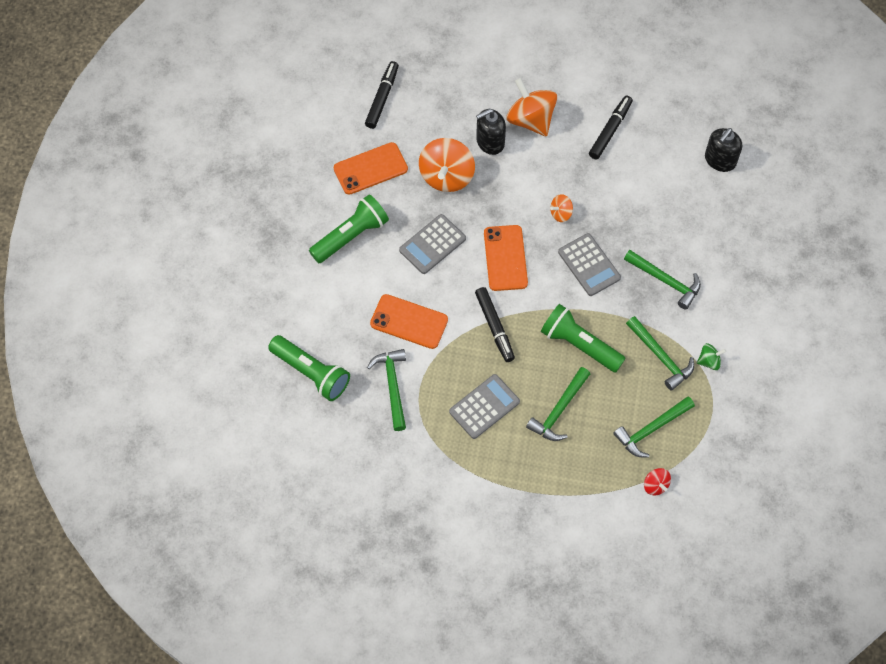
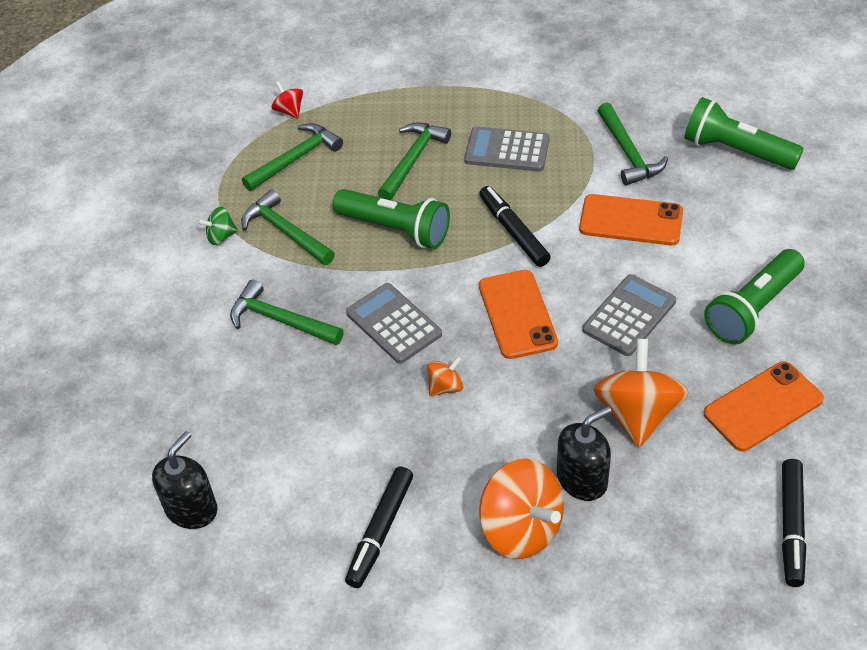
camera: 175 degrees right, 15 degrees down
grey calculator [449,374,520,439] -> grey calculator turned 60 degrees clockwise [464,126,550,172]

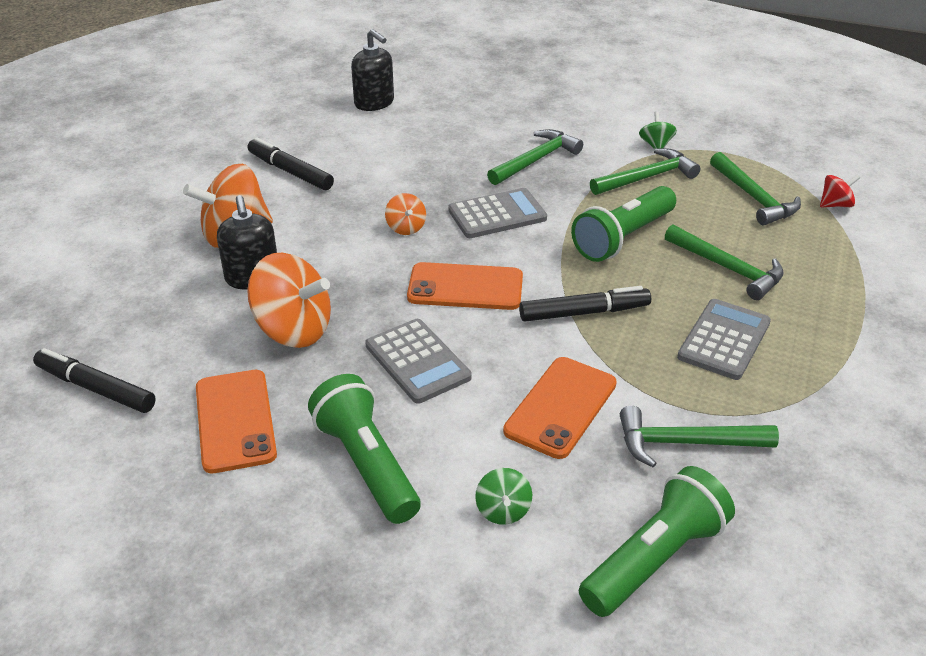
camera: 105 degrees right, 10 degrees down
none -> green spinning top [475,468,532,525]

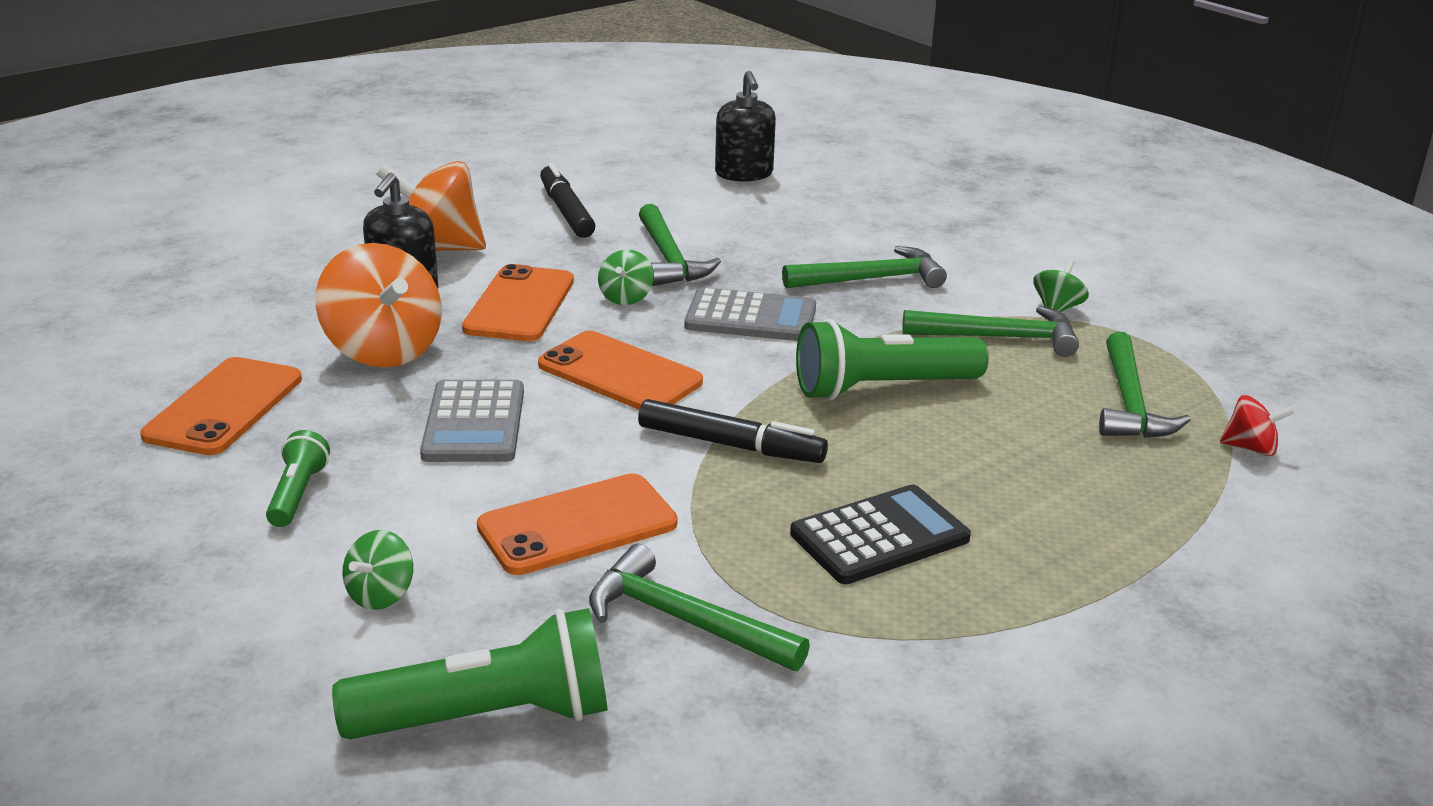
camera: 30 degrees right, 10 degrees down
black marker [33,348,156,413] -> none
green flashlight [308,374,420,524] -> green flashlight [266,430,330,527], size x0.53
orange spinning top [385,193,426,235] -> green spinning top [598,250,654,305]
green hammer [665,224,784,300] -> green hammer moved to [639,204,721,286]
grey calculator [677,299,771,380] -> black calculator [790,484,971,584]
none -> orange phone [462,264,574,341]

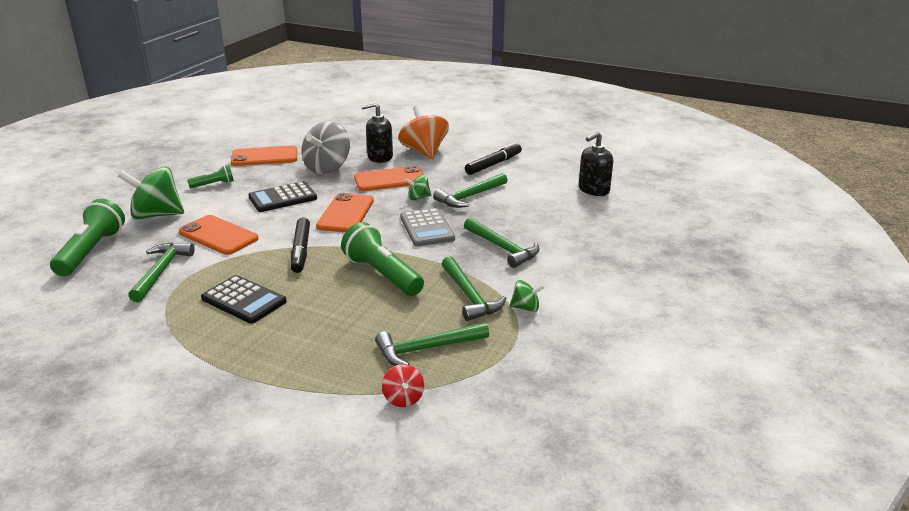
camera: 65 degrees right, 0 degrees up
orange spinning top [315,243,442,367] -> grey spinning top [301,121,350,174]
green flashlight [332,608,607,739] -> green flashlight turned 135 degrees counterclockwise [50,199,125,276]
green spinning top [342,530,413,610] -> green spinning top [118,167,184,219], size x2.06
grey calculator [420,380,524,462] -> black calculator [248,181,317,212]

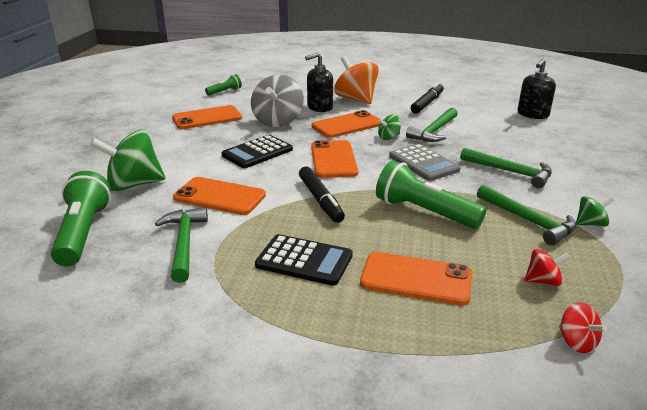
camera: 15 degrees left, 0 degrees up
green flashlight [187,165,234,188] -> green flashlight moved to [205,74,242,96]
green hammer [375,322,489,366] -> red spinning top [524,249,570,286]
none -> orange phone [360,252,472,306]

